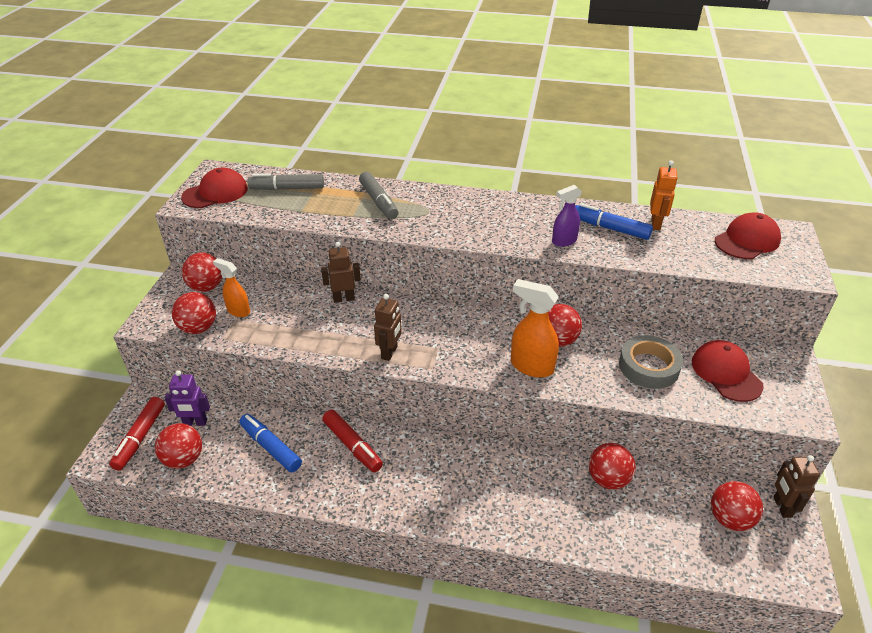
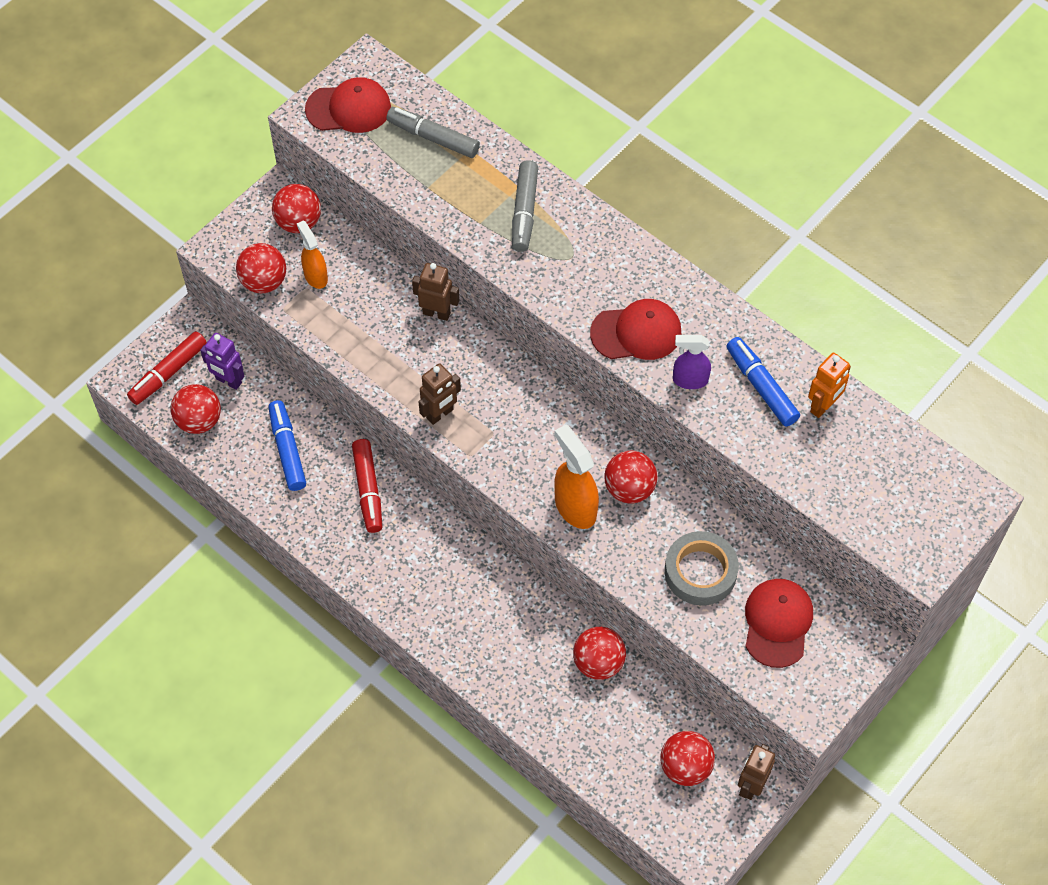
camera: 30 degrees right, 20 degrees up
red cap [715,212,781,259] -> red cap moved to [590,299,681,360]

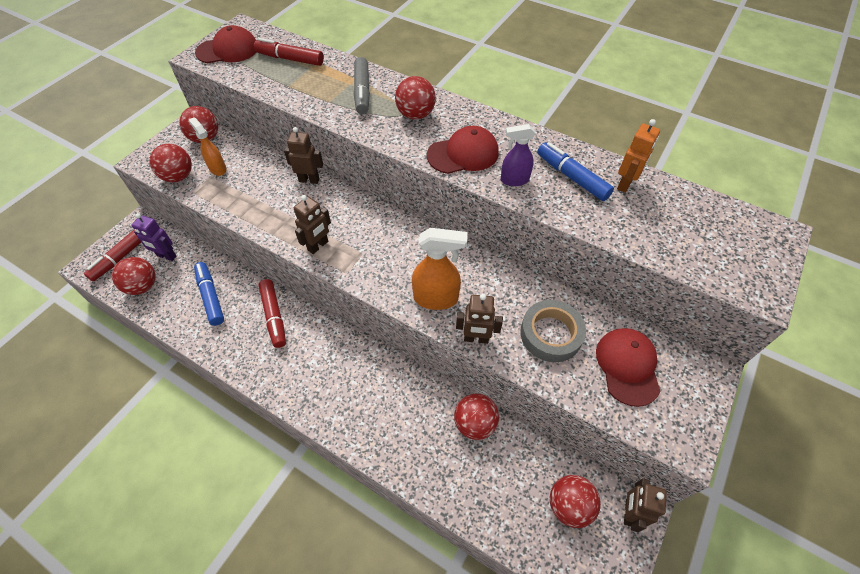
camera: 10 degrees left, 5 degrees down
grey marker [386,107,480,158] -> red marker [254,38,324,66]
orange spray bottle [554,425,599,529] -> orange spray bottle turned 135 degrees clockwise [412,228,468,310]
red ball [604,451,657,503] -> red ball moved to [395,76,436,120]
none -> brown robot [456,294,503,344]

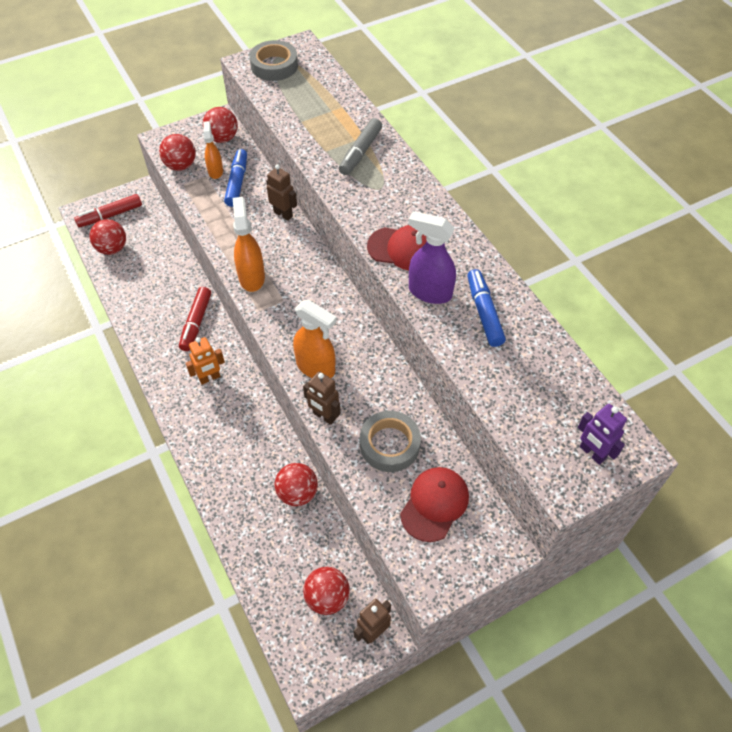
camera: 30 degrees right, 0 degrees up
purple robot [131,213,177,261] -> purple robot moved to [578,404,627,465]
blue marker [194,262,224,326] -> blue marker moved to [224,149,247,207]
red cap [195,25,257,63] -> grey tape [249,40,298,81]
red marker [254,38,324,66] -> none
brown robot [294,195,331,254] -> orange spray bottle [233,197,265,292]
red ball [395,76,436,120] -> none
purple spray bottle [501,124,536,186] -> purple spray bottle [408,211,456,304], size x1.55
orange robot [617,119,660,193] -> orange robot moved to [186,337,225,385]

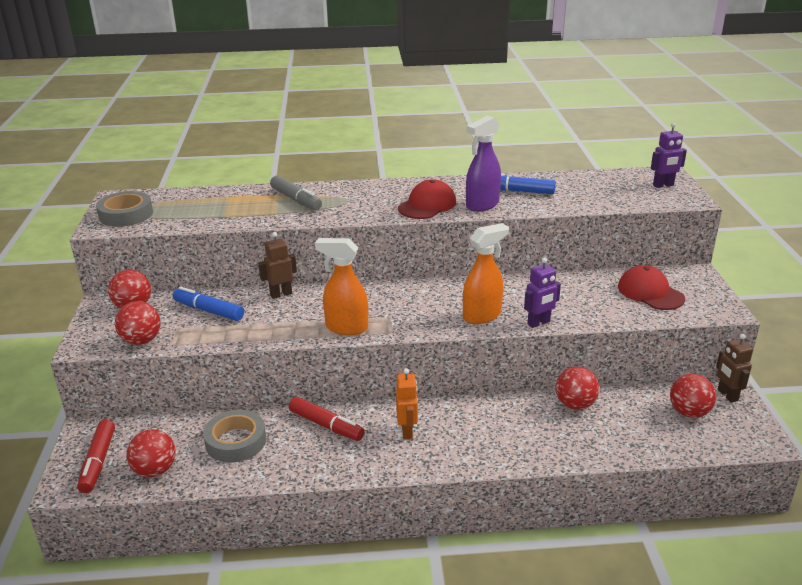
camera: 65 degrees left, 25 degrees down
orange spray bottle [203,121,223,179] -> none
brown robot [303,371,341,425] -> purple robot [524,257,561,328]
grey tape [360,411,421,472] -> grey tape moved to [203,410,266,463]

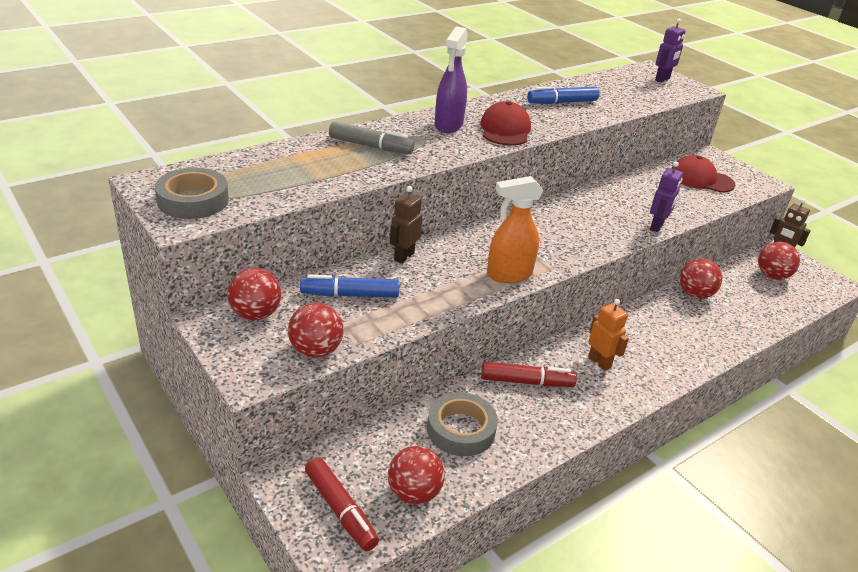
camera: 35 degrees left, 5 degrees up
orange spray bottle [463,223,509,324] -> none
purple spray bottle [466,116,501,212] -> purple spray bottle moved to [435,26,468,133]

